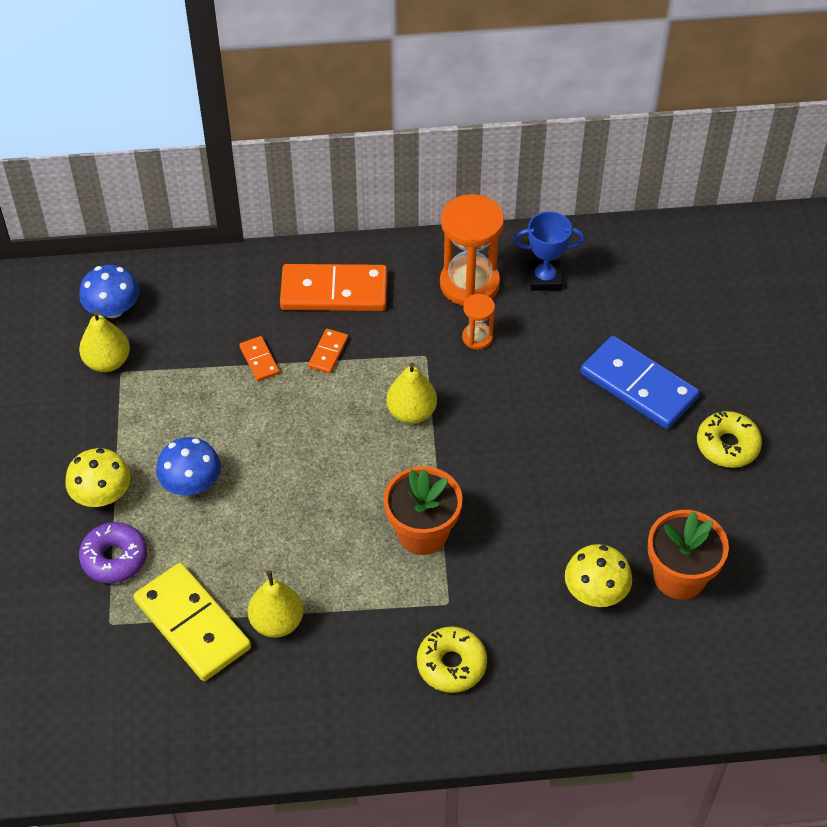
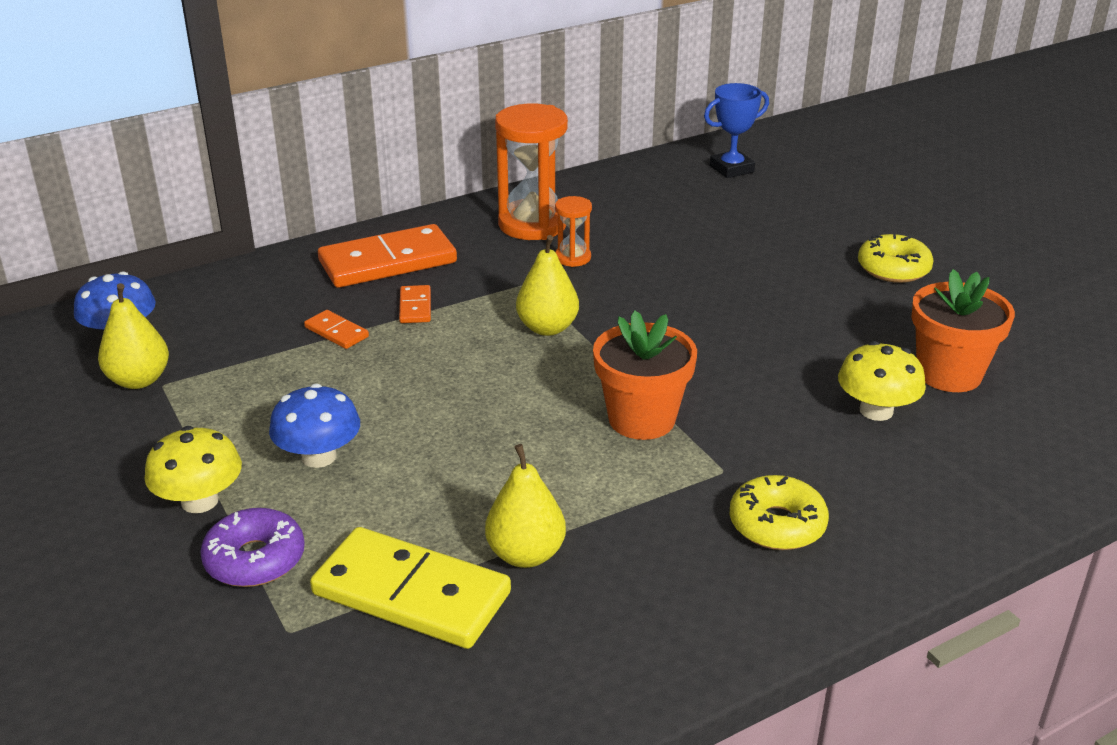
camera: 25 degrees left, 20 degrees down
blue trophy [513,211,585,291] -> blue trophy moved to [704,83,769,178]
blue domino [580,336,699,429] -> none

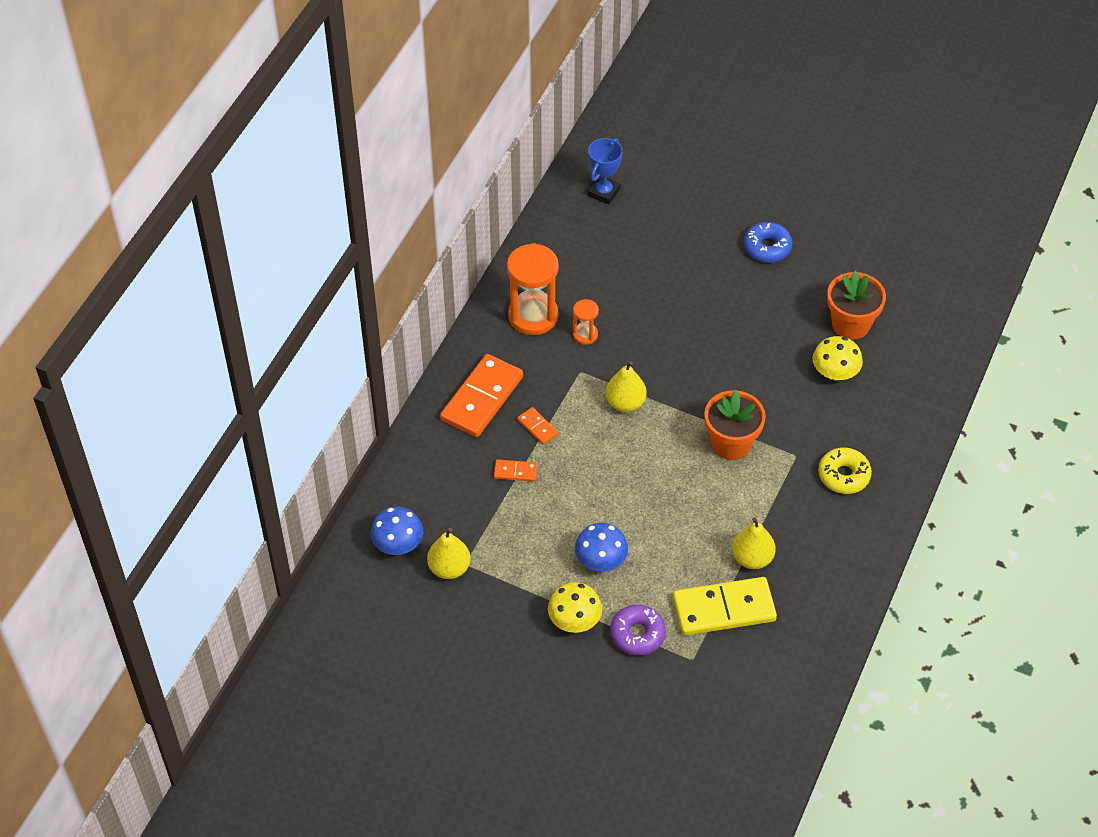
camera: 35 degrees left, 20 degrees up
yellow donut [858,234,934,283] -> blue donut [744,222,793,263]

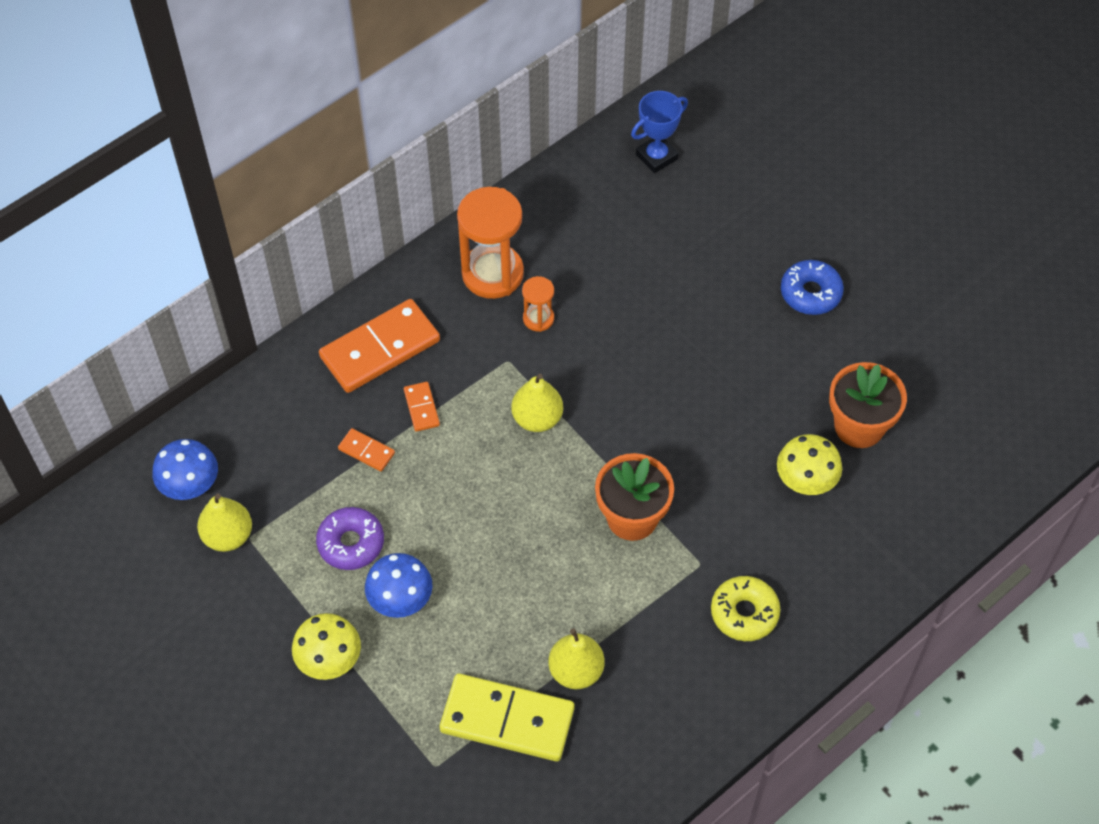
camera: 25 degrees right, 5 degrees up
purple donut [610,605,666,656] -> purple donut moved to [316,507,384,570]

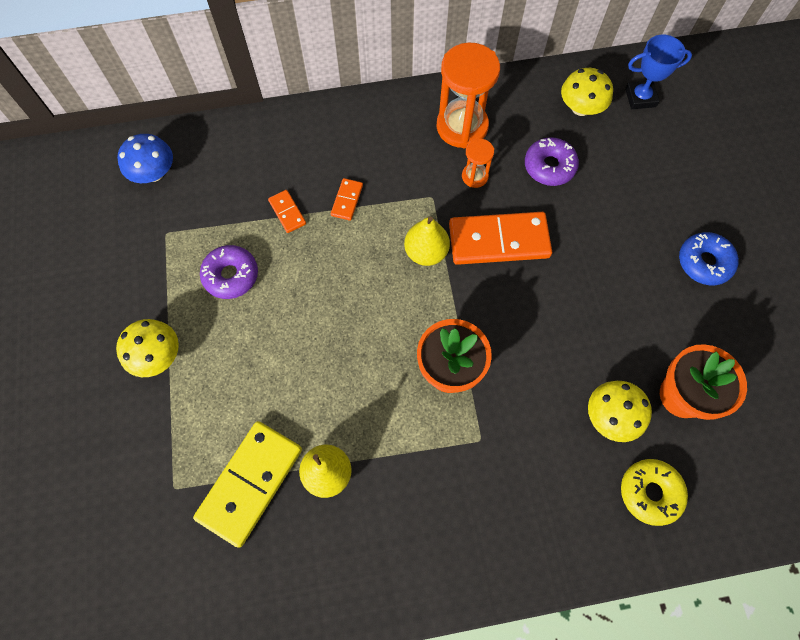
camera: 30 degrees right, 10 degrees up
yellow pear [197,494,252,552] -> none
orange domino [319,299,440,393] -> orange domino moved to [449,212,552,265]
blue mushroom [365,553,432,618] -> none
yellow domino [440,674,575,761] -> yellow domino turned 75 degrees clockwise [193,421,302,548]
yellow donut [711,576,781,641] -> yellow donut moved to [621,459,688,526]
none -> purple donut [525,137,579,186]
none -> yellow mushroom [561,68,613,116]

